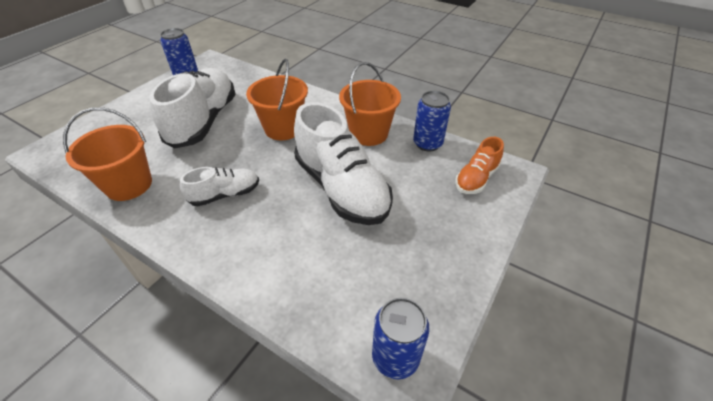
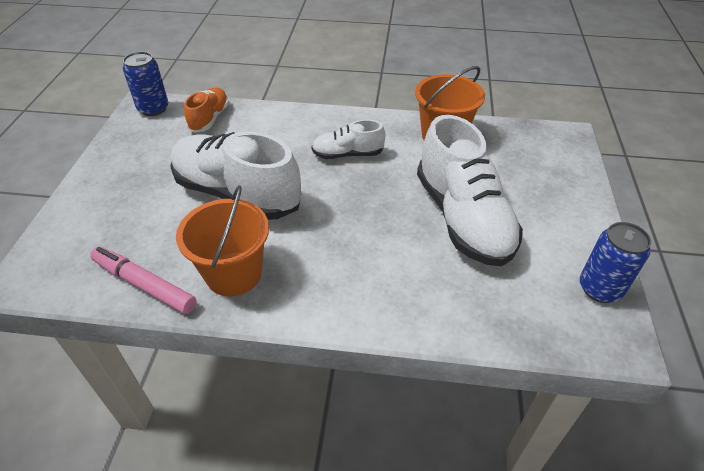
camera: 155 degrees right, 0 degrees up
white shoe [180,167,259,206] -> white shoe turned 45 degrees clockwise [311,120,385,159]
orange bucket [246,59,308,140] -> none
blue can [413,91,451,152] -> pink marker [90,247,197,314]
orange shoe [455,137,504,194] -> orange shoe moved to [184,88,229,133]

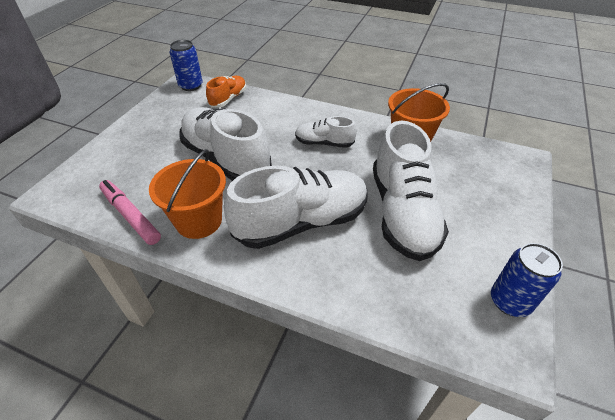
camera: 15 degrees right, 0 degrees up
none -> white shoe [224,166,368,249]

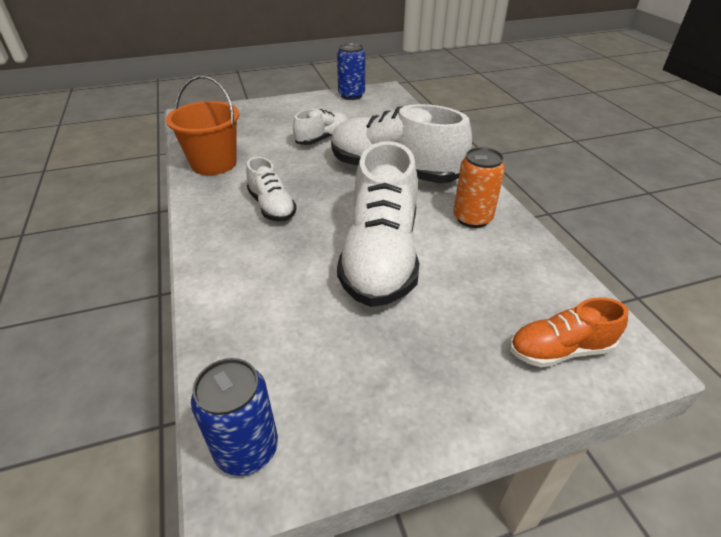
camera: 130 degrees left, 5 degrees down
pink marker [99,180,161,245] -> none
orange bucket [149,149,226,239] -> orange can [453,147,505,228]
orange shoe [206,75,246,108] -> orange shoe moved to [510,298,629,367]
white shoe [373,121,449,261] -> white shoe [293,109,348,145], size x0.51

